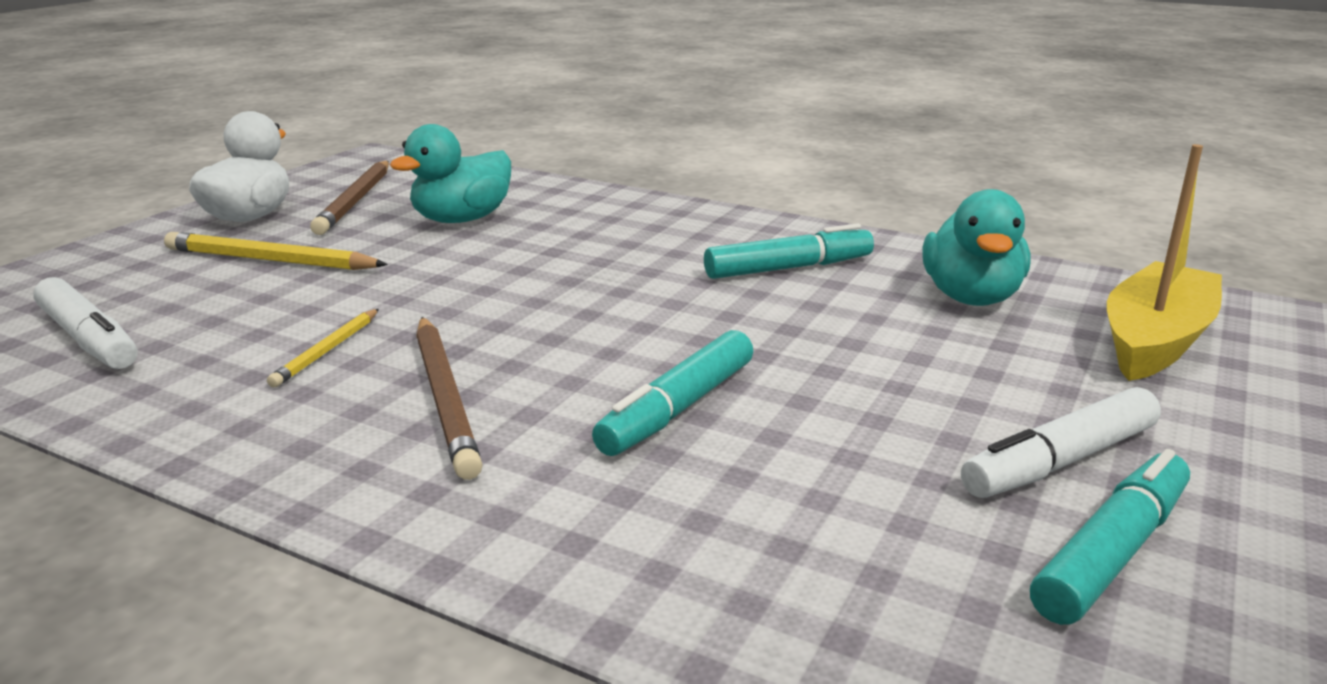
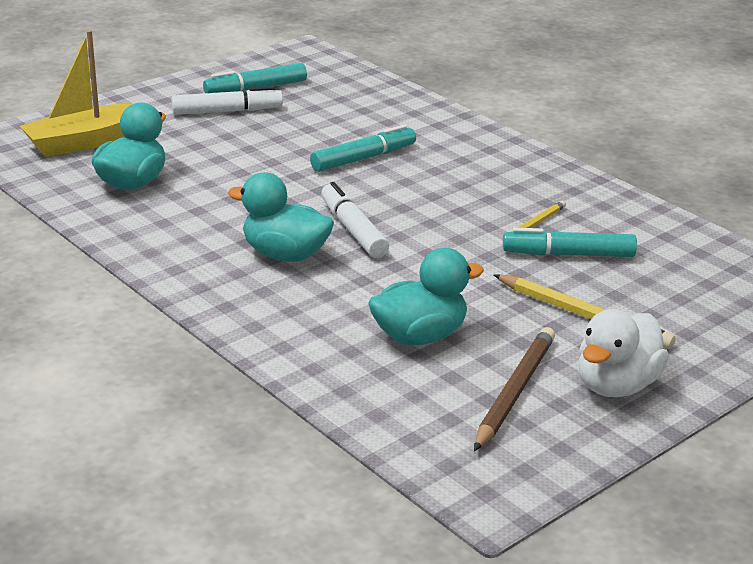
camera: 160 degrees left, 5 degrees up
white marker [33,277,138,369] -> white marker moved to [321,182,389,258]
brown pencil [416,317,483,480] -> none
turquoise marker [704,224,874,279] -> turquoise marker moved to [503,228,637,257]
none -> turquoise duck [228,172,334,262]

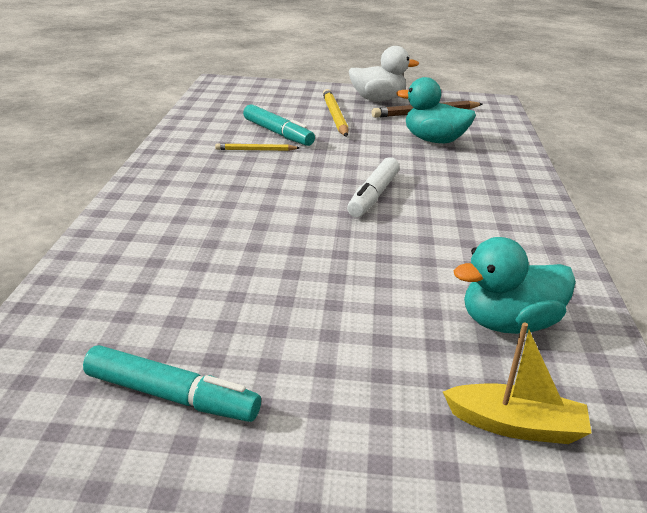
camera: 135 degrees left, 0 degrees up
yellow boat [20,30,132,157] -> yellow boat [443,323,592,444], size x0.66
white marker [171,86,283,115] -> none
turquoise duck [228,172,334,262] -> none
turquoise marker [310,124,416,172] -> none

